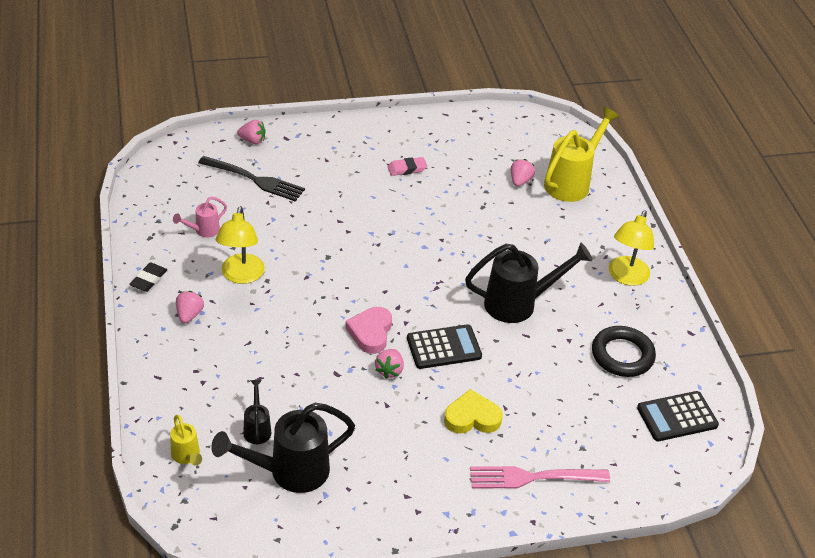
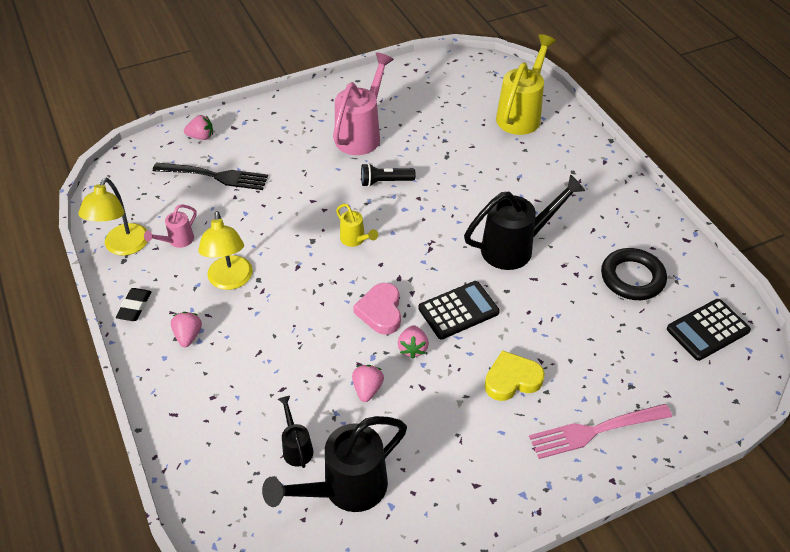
camera: 10 degrees left, 5 degrees up
yellow watering can [170,415,202,466] -> yellow watering can moved to [336,204,378,247]
pink eraser [388,157,427,176] -> pink watering can [333,52,394,155]
pink strawberry [511,159,535,187] -> pink strawberry moved to [352,365,384,402]
yellow lamp [609,210,654,286] -> yellow lamp moved to [78,178,147,256]
none -> black flashlight [361,163,416,187]

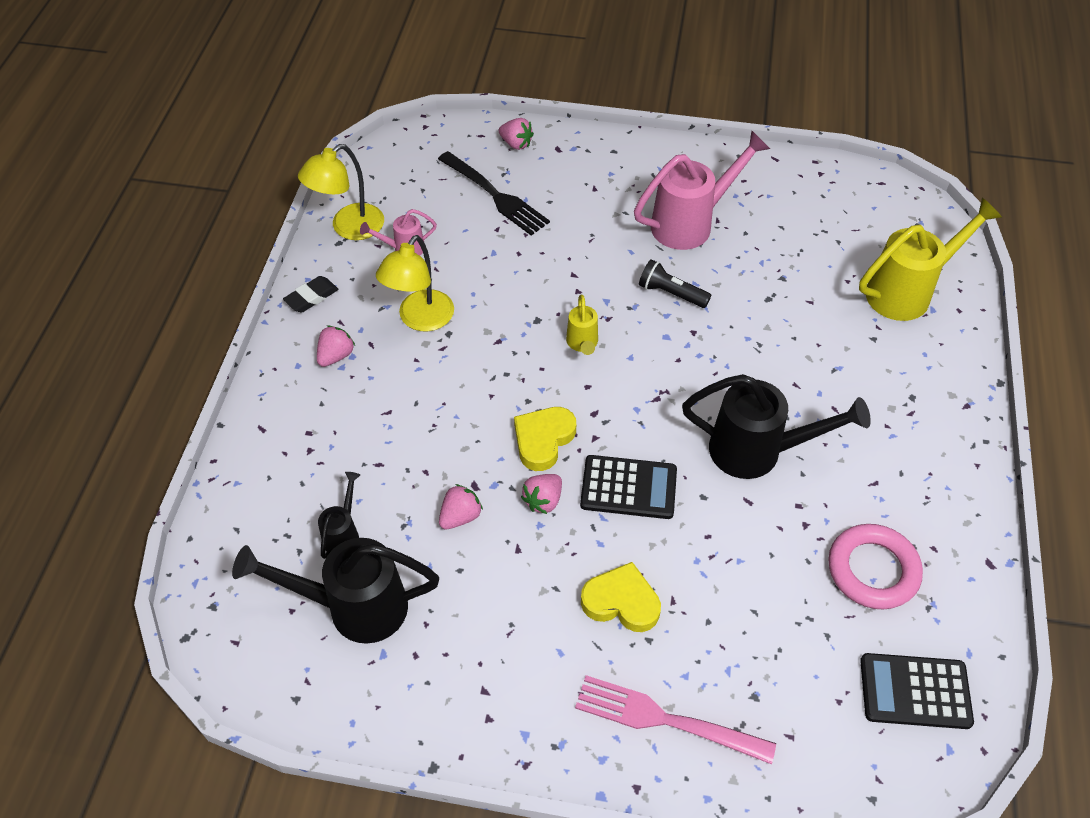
camera: 35 degrees right, 5 degrees up
pink heart [353,283,401,335] -> yellow heart [514,407,576,471]
black ring [601,248,667,300] -> pink ring [828,524,923,610]

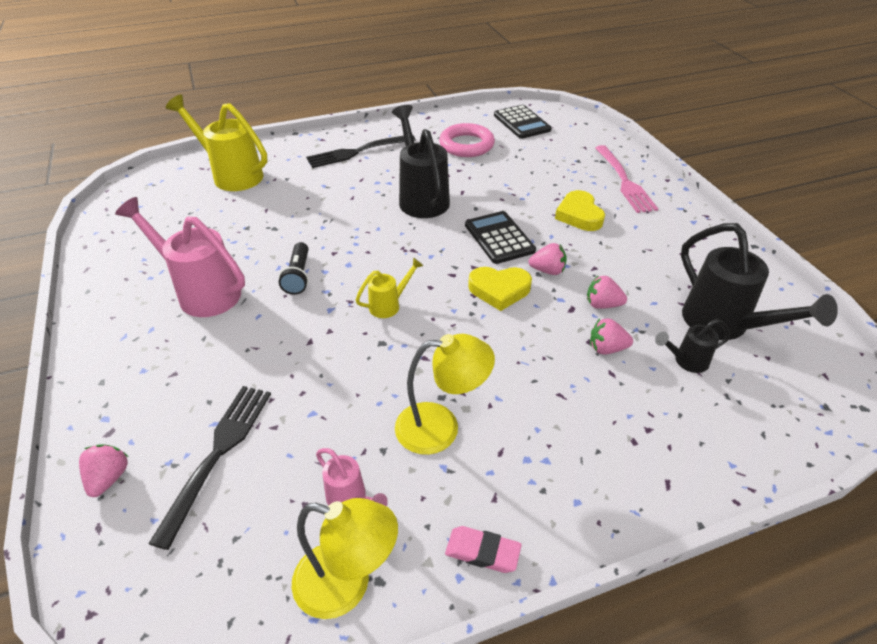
camera: 120 degrees left, 10 degrees down
black eraser [283,276,339,312] -> pink eraser [445,526,522,573]
pink strawberry [317,326,355,367] -> pink strawberry moved to [590,318,633,354]
none -> black fork [306,135,416,168]

